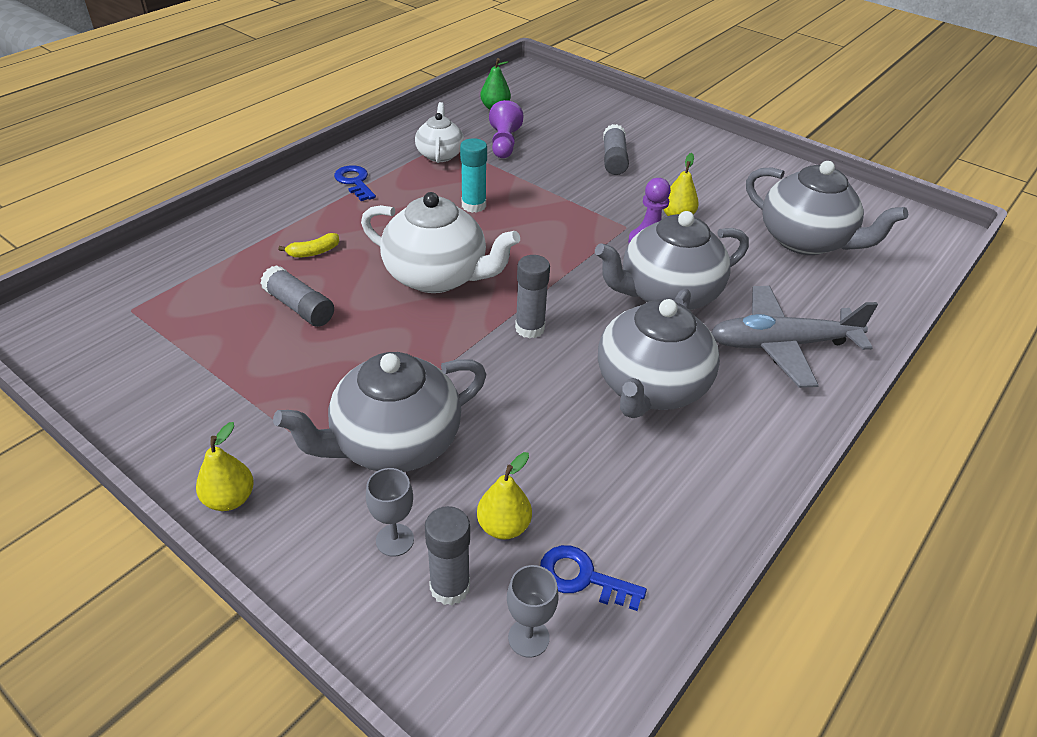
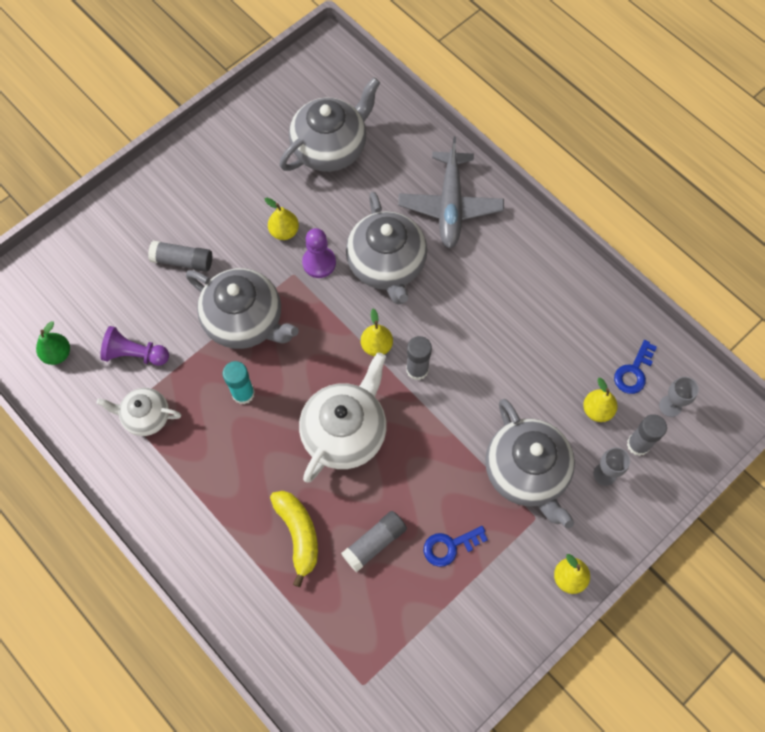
camera: 80 degrees left, 25 degrees up
yellow banana [278,233,339,257] -> yellow banana [270,491,318,587], size x1.81
blue key [334,165,376,201] -> blue key moved to [423,526,488,567]
grey teapot [598,288,720,418] -> grey teapot moved to [186,268,299,349]
none -> yellow pear [361,309,393,356]

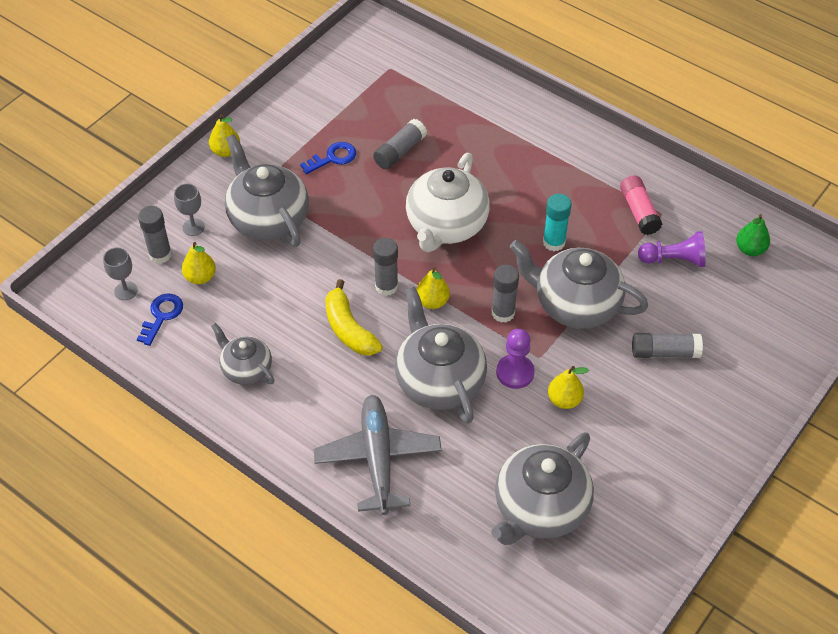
camera: 170 degrees right, 15 degrees down
white teapot [97,388,181,436] -> pink glue stick [620,175,662,235]
yellow banana [270,491,318,587] -> yellow banana moved to [325,279,383,356]
none -> grey teapot [211,323,274,385]
none -> grey glue stick [492,265,519,323]

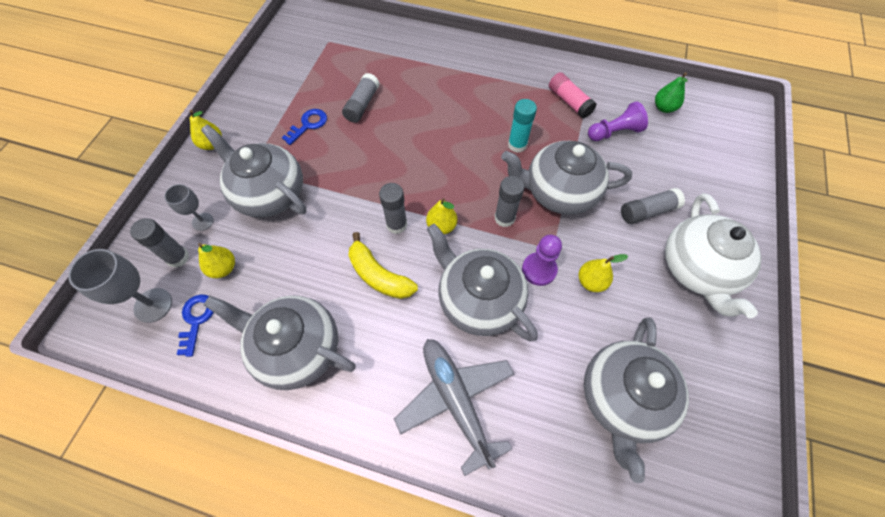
camera: 20 degrees left, 10 degrees up
grey goblet [103,247,138,300] -> grey goblet [68,249,172,323], size x1.61
grey teapot [211,323,274,385] -> grey teapot [204,295,356,390], size x1.74
white teapot [406,153,490,252] -> white teapot moved to [665,193,761,318]

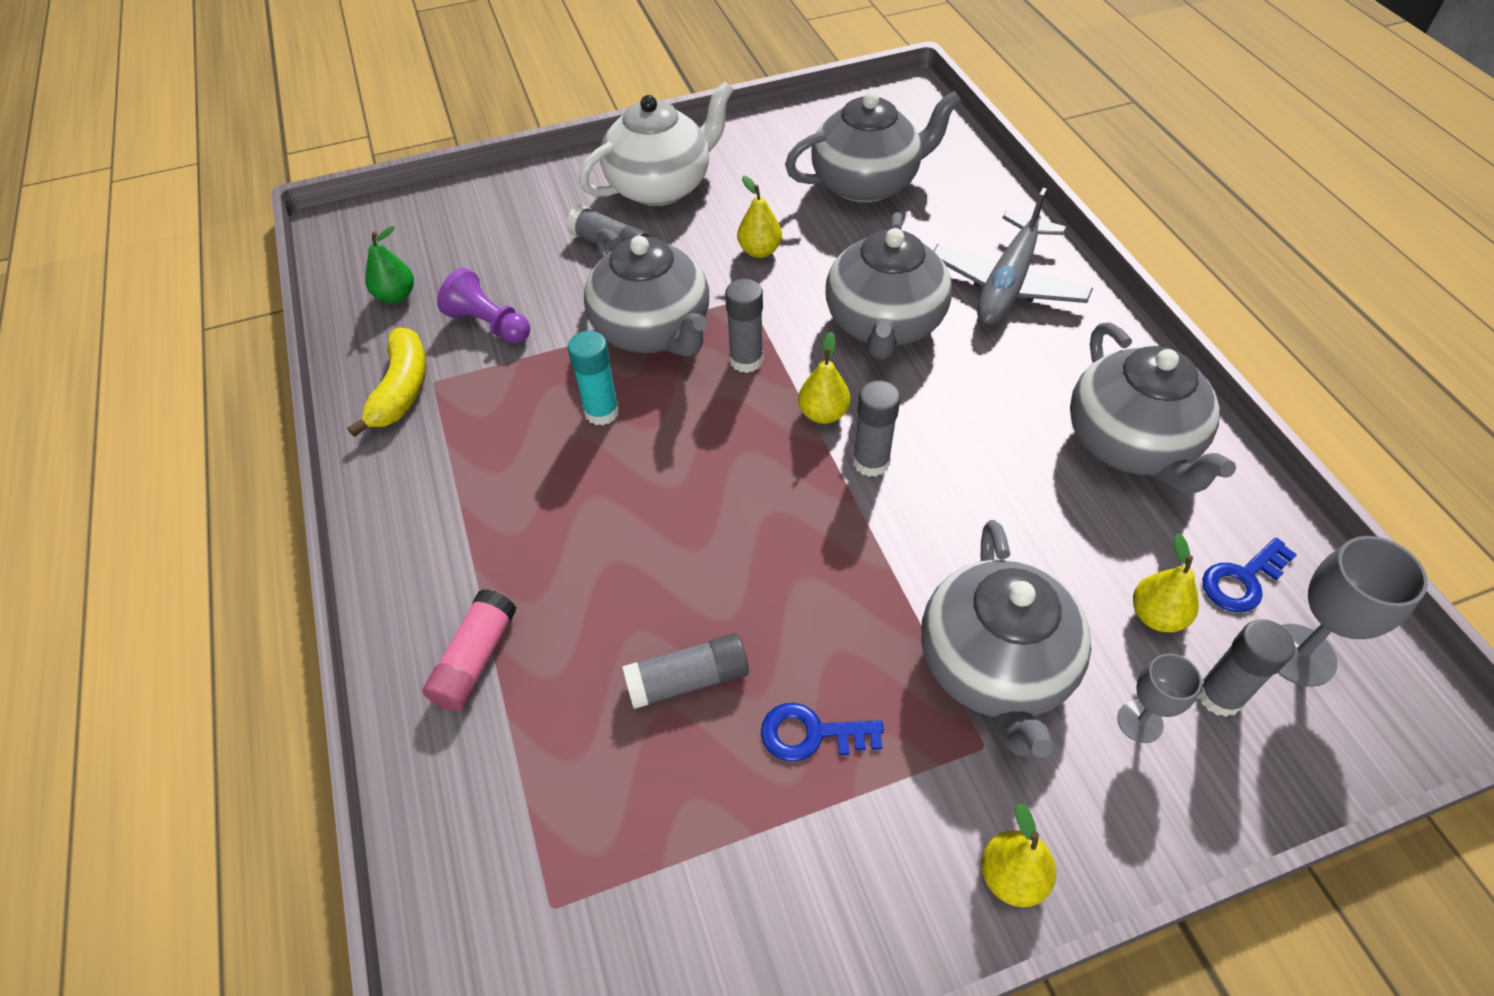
camera: 125 degrees left, 10 degrees down
yellow banana [348,232,418,299] -> yellow banana moved to [348,327,426,437]
purple pawn [522,235,562,286] -> none
pink glue stick [549,72,597,118] -> pink glue stick moved to [422,589,516,712]

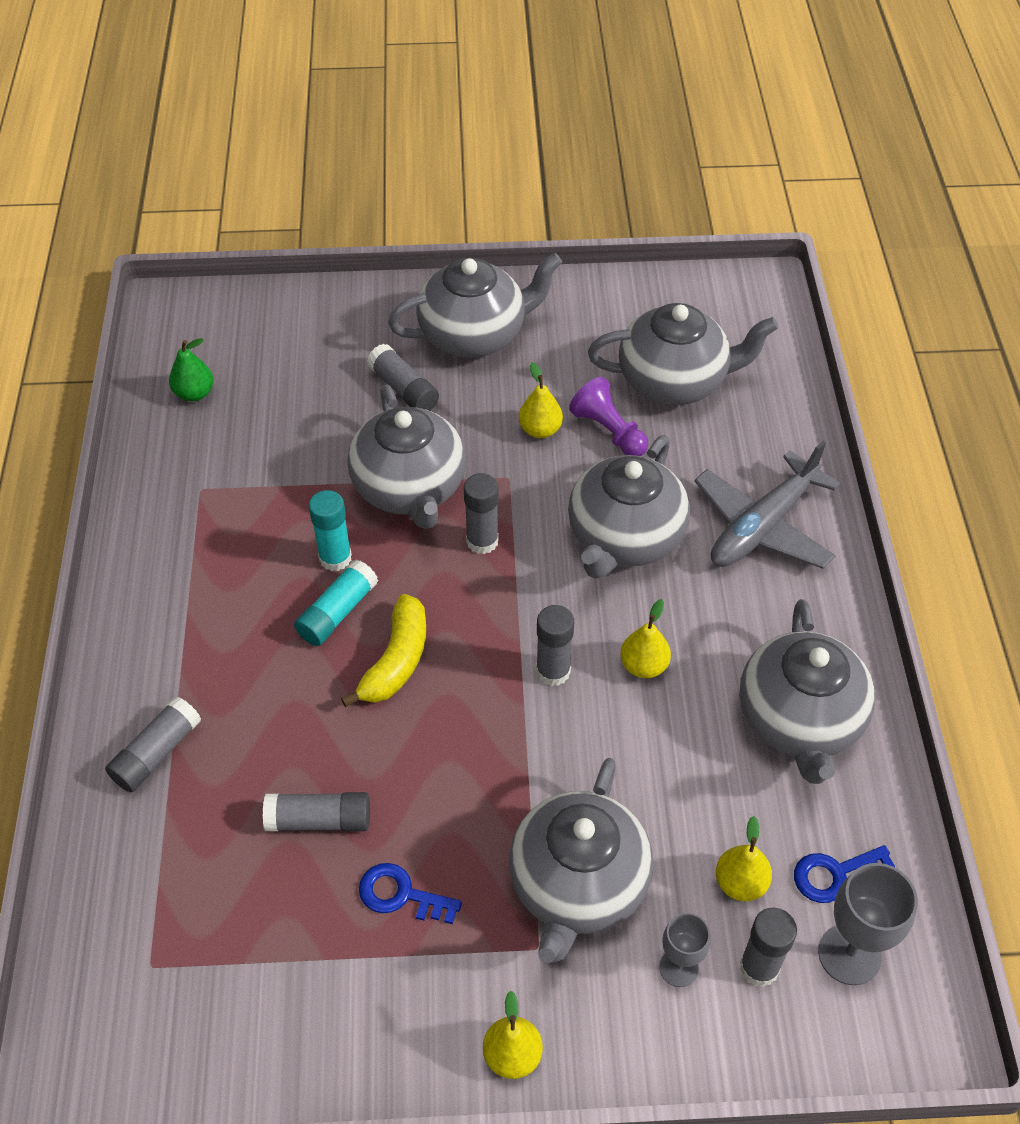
camera: 15 degrees right, 0 degrees up
yellow banana [348,327,426,437] -> yellow banana moved to [341,594,426,707]
pink glue stick [422,589,516,712] -> grey glue stick [105,696,201,792]
purple pawn [437,268,530,344] -> purple pawn moved to [569,377,648,456]
white teapot [579,81,734,206] -> grey teapot [388,253,562,358]
yellow pear [798,332,850,424] -> yellow pear moved to [620,599,671,678]
none -> turquoise glue stick [294,560,378,646]

